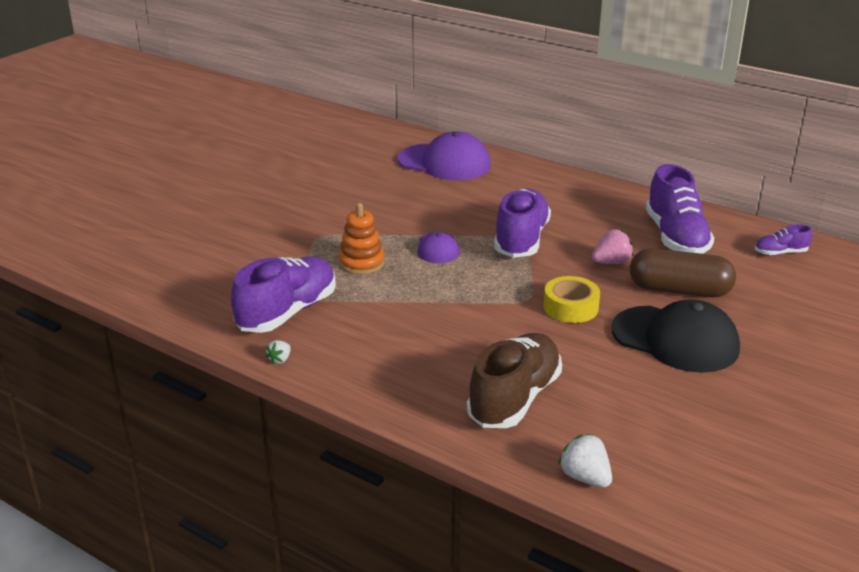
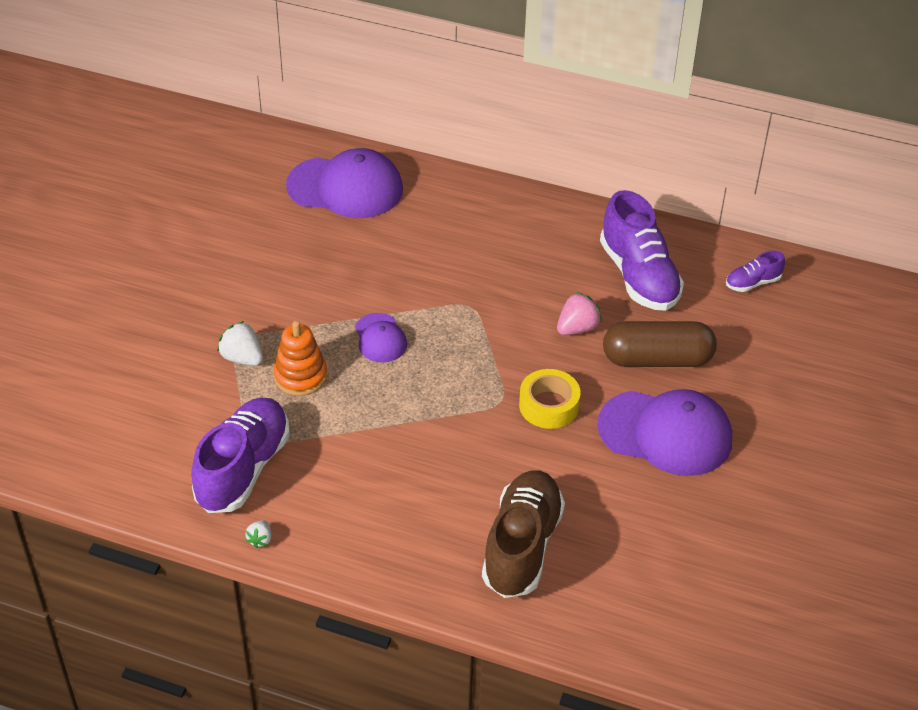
camera: 15 degrees left, 15 degrees up
purple shoe [494,189,551,258] -> none
white strawberry [558,434,612,488] -> white strawberry moved to [217,321,263,366]
black cap [611,299,740,373] -> purple cap [597,389,732,476]

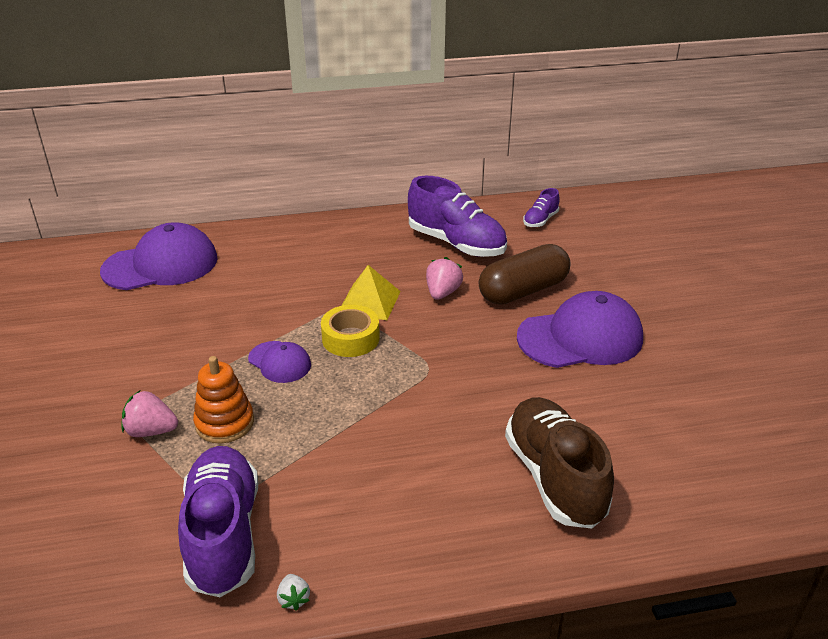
camera: 30 degrees left, 10 degrees down
white strawberry [217,321,263,366] -> pink strawberry [121,391,178,437]
yellow tape [519,369,581,429] -> yellow tape moved to [321,305,380,357]
none -> yellow pyramid [341,265,401,320]

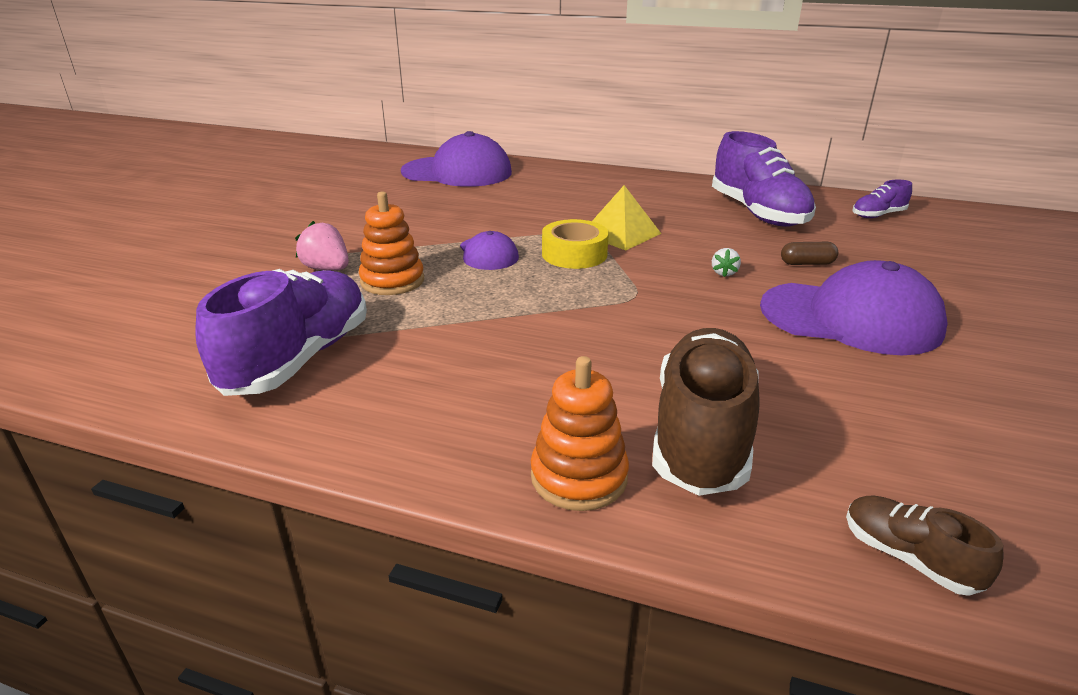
camera: 30 degrees right, 5 degrees down
white strawberry [277,574,310,611] -> white strawberry moved to [712,248,741,277]
pink strawberry [426,257,463,300] -> none
brown capsule [479,244,570,305] -> brown capsule [781,242,838,265], size x0.43
none -> orange stacking toy [531,356,629,511]
none -> brown shoe [846,495,1003,596]

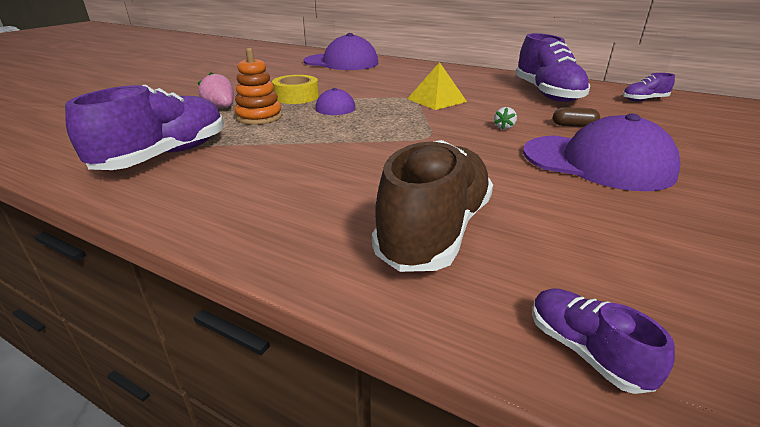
camera: 10 degrees right, 0 degrees up
orange stacking toy [531,356,629,511] -> none
yellow tape [542,219,609,269] -> yellow tape moved to [272,75,319,104]
brown shoe [846,495,1003,596] -> purple shoe [532,288,675,394]

